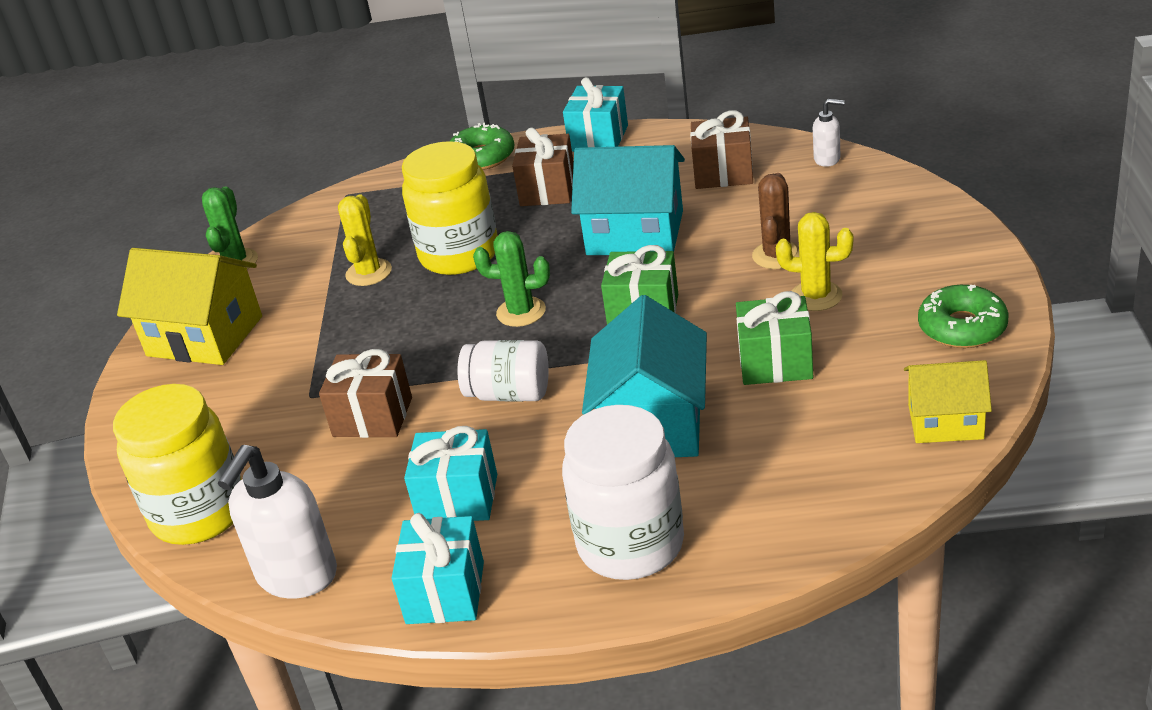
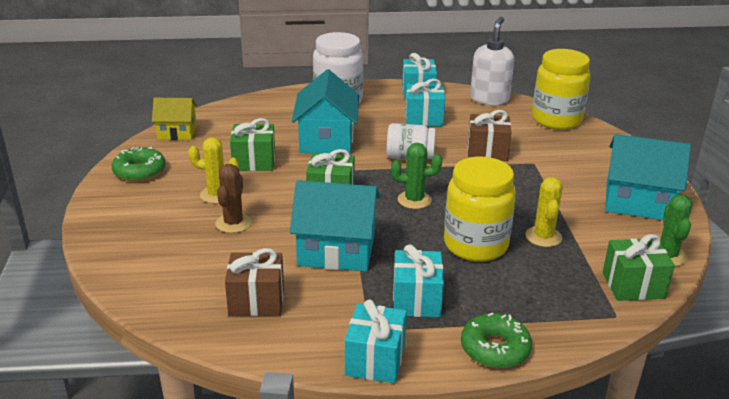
camera: 170 degrees right, 5 degrees down
yellow house [117,248,262,365] -> turquoise house [605,134,691,220]
brown gift [512,127,574,206] -> turquoise gift [393,245,444,317]
white soap dispenser [813,99,845,167] -> none
none -> green gift [602,234,675,301]

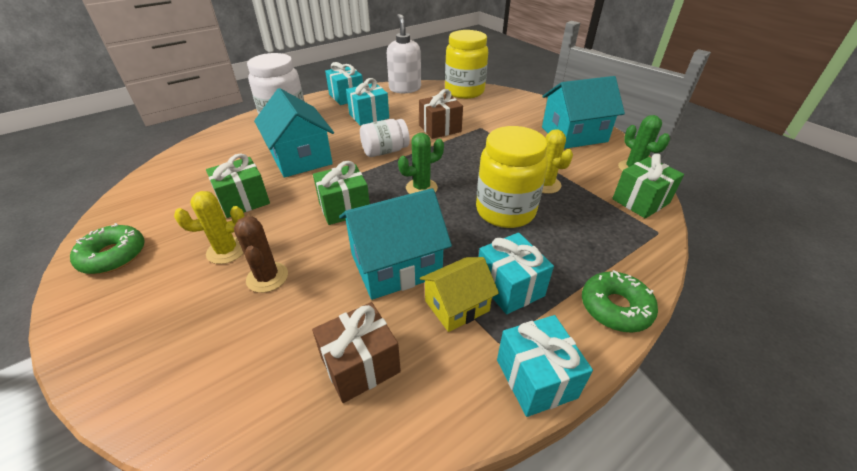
camera: 30 degrees left, 10 degrees up
yellow house [152,98,197,140] -> yellow house moved to [420,257,499,332]

